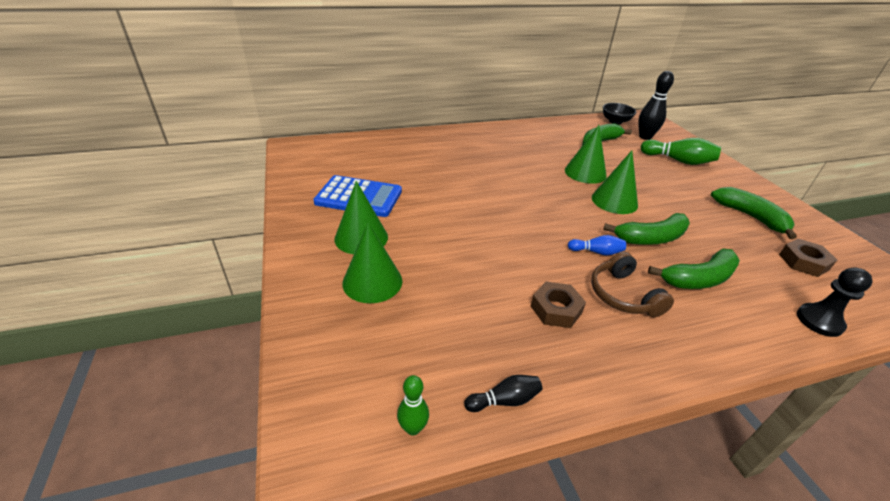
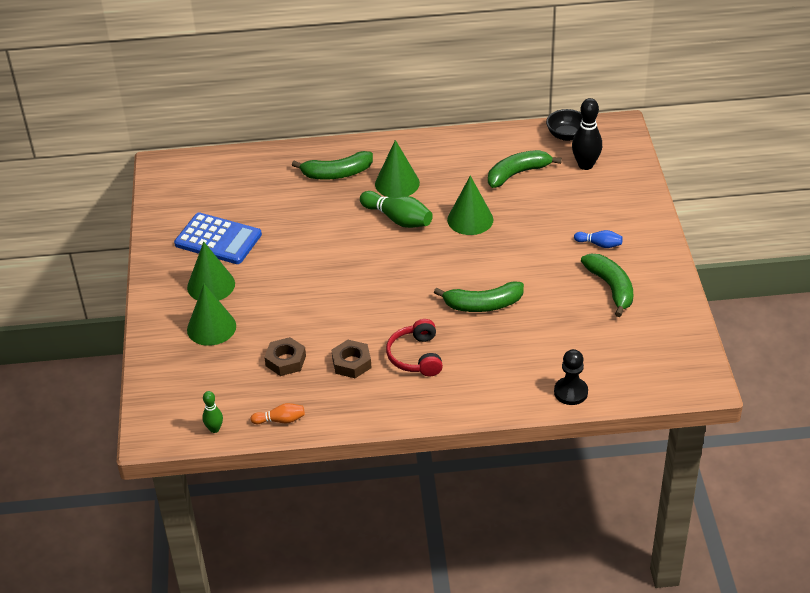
camera: 15 degrees right, 5 degrees up
black bowling pin [464,375,543,412] -> orange bowling pin [251,403,305,424]
blue bowling pin [568,235,626,256] -> blue bowling pin moved to [574,230,623,248]
brown headphones [591,252,674,317] -> red headphones [386,319,443,376]
green cone [592,151,638,214] -> green cone moved to [375,140,420,197]
green bowling pin [640,138,721,165] -> green bowling pin moved to [360,191,433,228]
green banana [648,248,740,289] -> green banana moved to [292,151,373,180]
brown nut [779,239,837,277] -> brown nut moved to [264,337,306,376]

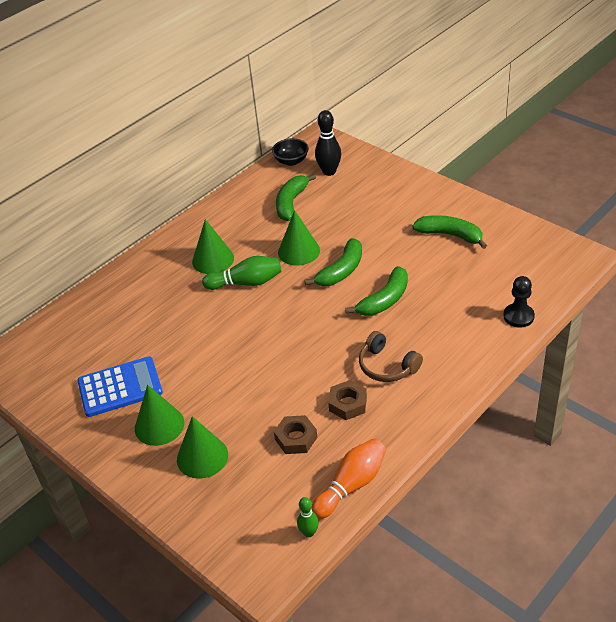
camera: 40 degrees left, 0 degrees up
orange bowling pin [251,403,305,424] -> orange bowling pin [311,439,386,519], size x1.77
green banana [292,151,373,180] -> green banana moved to [304,238,362,286]
red headphones [386,319,443,376] -> brown headphones [359,331,423,382]
blue bowling pin [574,230,623,248] -> none

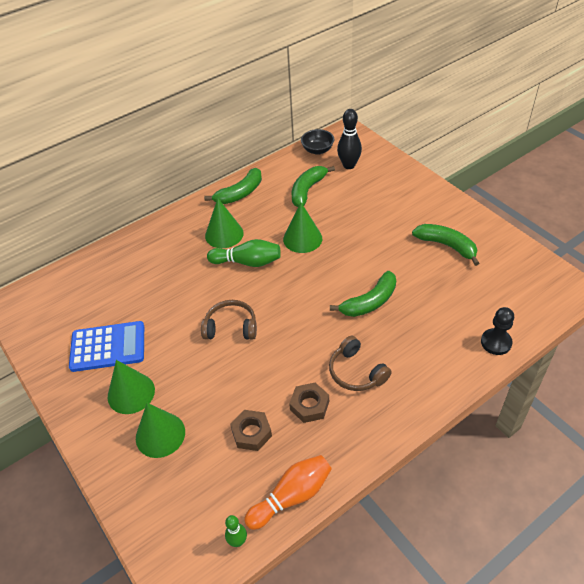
camera: 10 degrees right, 5 degrees up
green banana [304,238,362,286] -> green banana moved to [204,168,262,204]
none -> brown headphones [201,300,257,340]

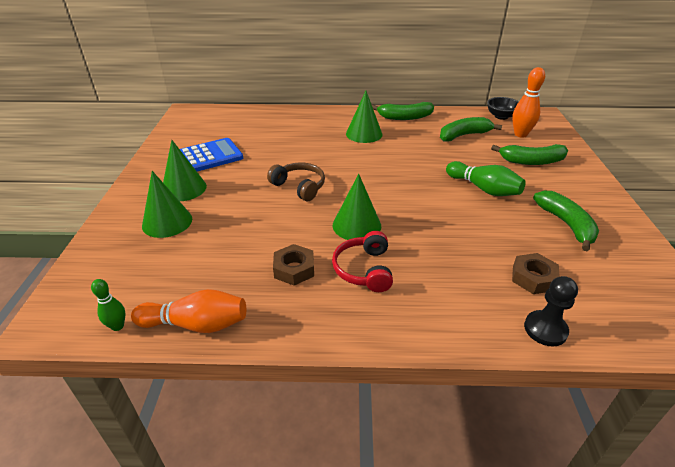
camera: 35 degrees right, 10 degrees down
blue calculator [69,321,144,372] -> blue calculator turned 60 degrees counterclockwise [168,138,243,172]
green bowling pin [207,239,281,267] -> green bowling pin moved to [446,161,526,196]
brown nut [230,410,272,451] -> brown nut moved to [512,253,560,294]
green cone [283,203,322,253] -> green cone moved to [333,174,381,240]
brown headphones [329,336,392,391] -> red headphones [332,231,393,292]
green banana [330,271,396,317] -> green banana moved to [491,144,568,165]
black bowling pin [337,109,362,169] -> orange bowling pin [512,67,545,138]

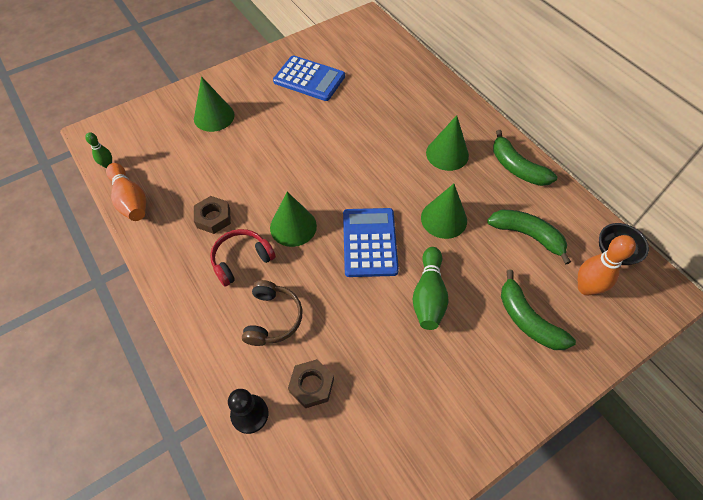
camera: 55 degrees right, 20 degrees up
green cone [163,140,207,201] -> green cone moved to [421,184,467,239]
brown headphones [267,162,325,201] -> brown headphones moved to [242,280,302,346]
green banana [533,191,599,251] -> none
none -> blue calculator [343,208,399,277]

